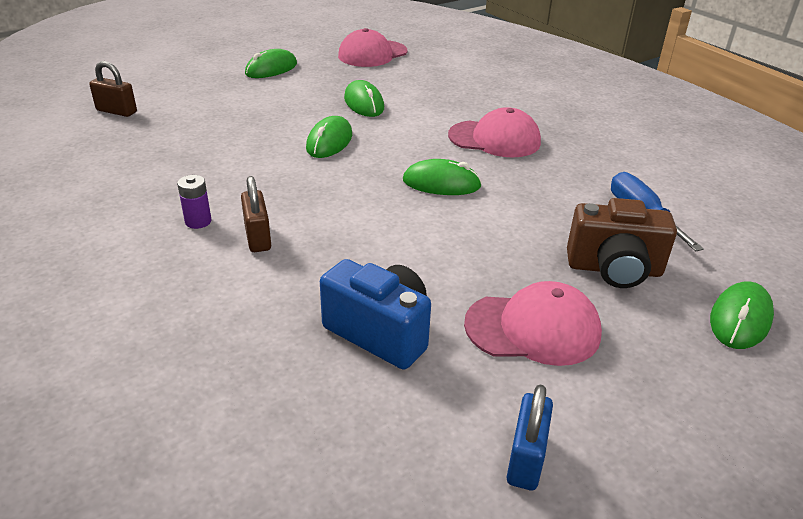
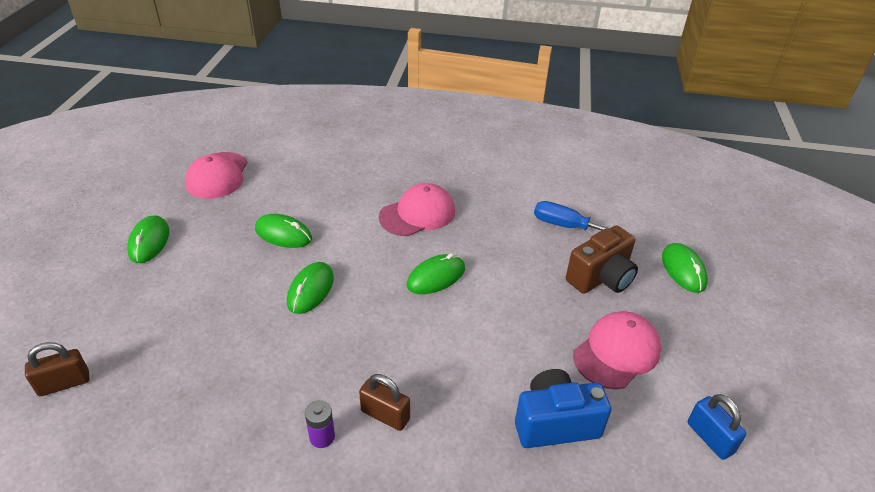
camera: 45 degrees left, 5 degrees up
green mouse [306,116,352,158] -> green mouse turned 45 degrees clockwise [287,262,334,314]

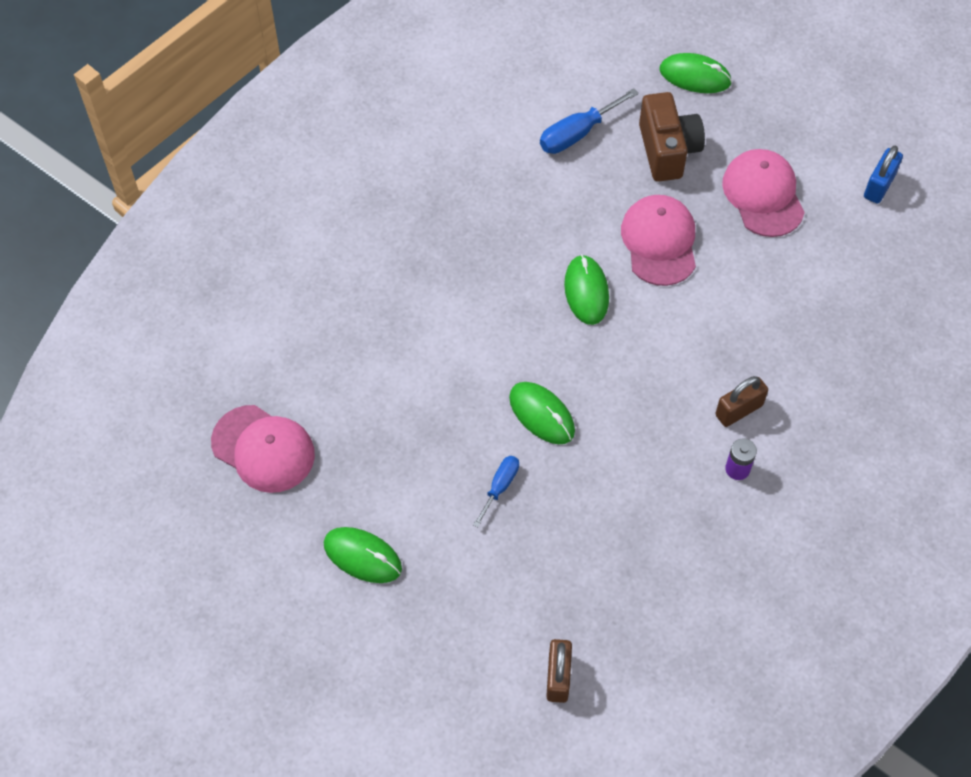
camera: 60 degrees left, 20 degrees up
green mouse [255,214,312,248] -> none
pink cap [379,183,455,236] -> pink cap moved to [621,195,696,286]
blue camera [515,369,611,448] -> none
blue padlock [688,394,747,460] -> blue padlock turned 60 degrees counterclockwise [864,146,903,204]
none -> blue screwdriver [473,456,519,527]

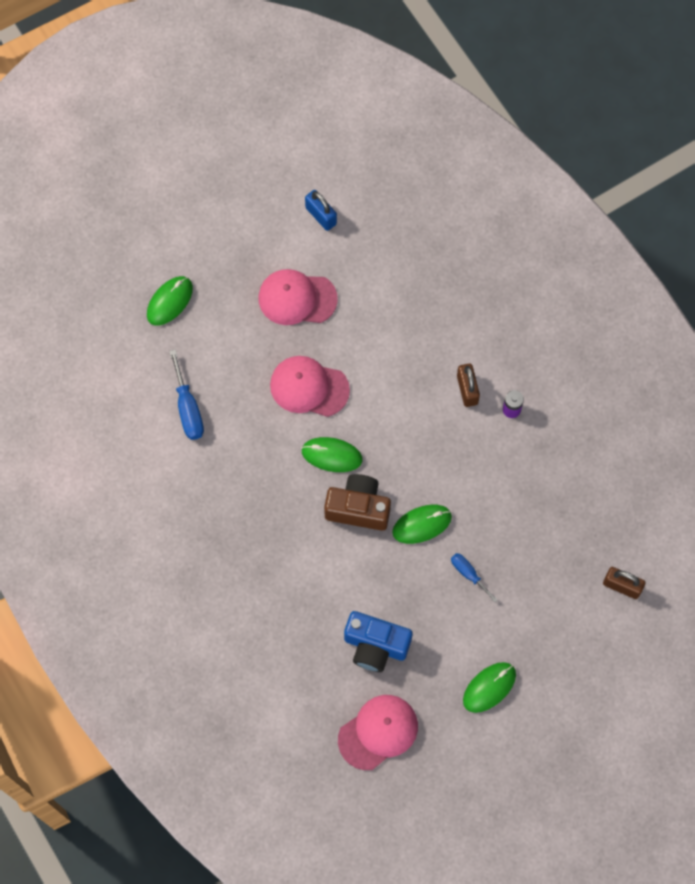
camera: 70 degrees left, 10 degrees up
brown camera [639,92,705,182] -> brown camera moved to [324,474,391,531]
none -> blue camera [344,611,413,672]

